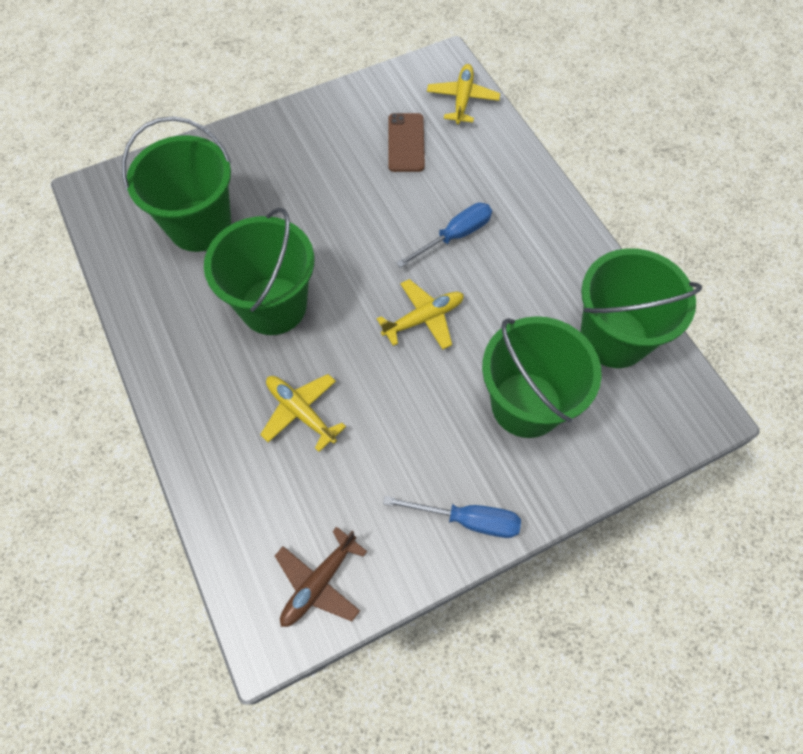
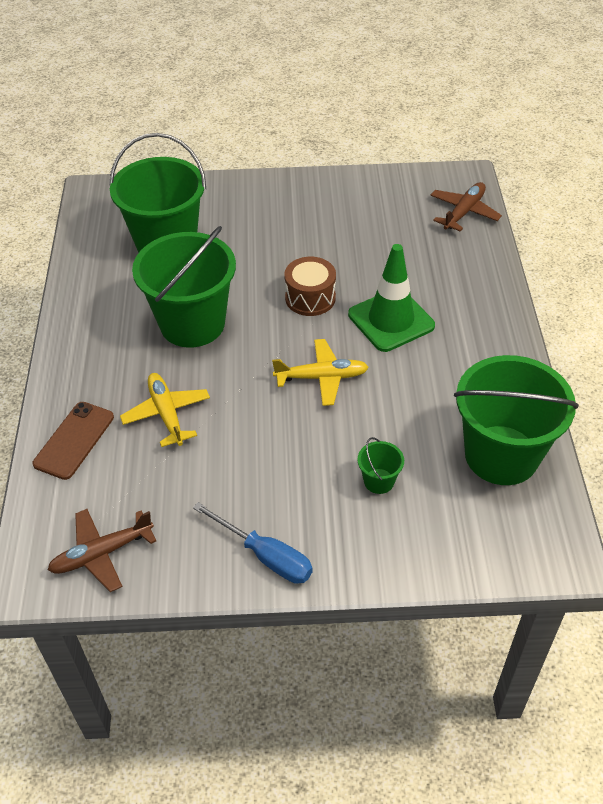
camera: 25 degrees right, 15 degrees down
brown phone [388,113,425,172] -> brown phone moved to [33,402,114,480]
blue screwdriver [396,203,492,268] -> green traffic cone [348,244,435,352]
yellow plane [427,64,500,124] -> brown plane [430,182,502,232]
green bucket [482,316,602,438] -> green bucket [357,437,404,494], size x0.41
none -> brown drum [284,257,336,316]

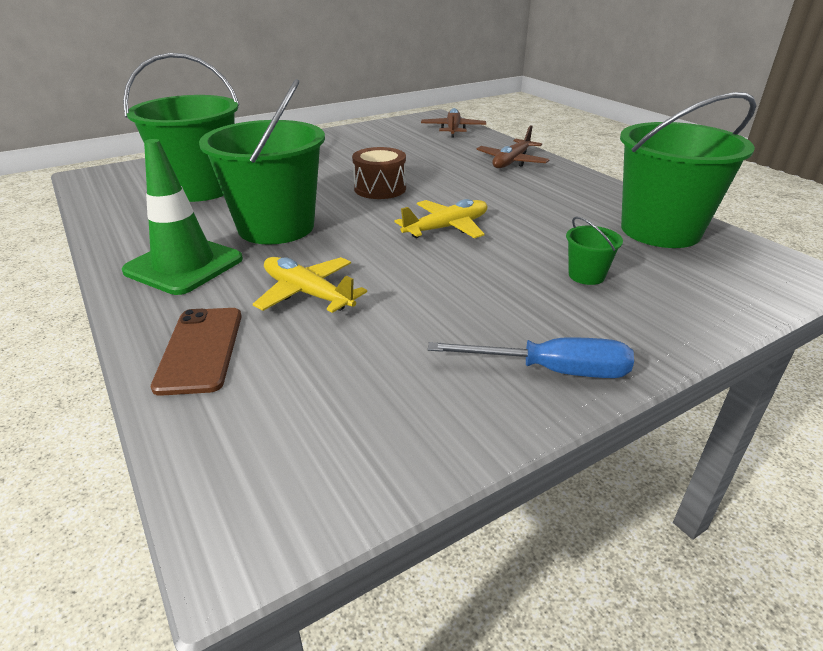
camera: 30 degrees left, 15 degrees down
brown plane [48,509,156,592] -> brown plane moved to [476,125,550,168]
green traffic cone [348,244,435,352] -> green traffic cone moved to [122,139,243,295]

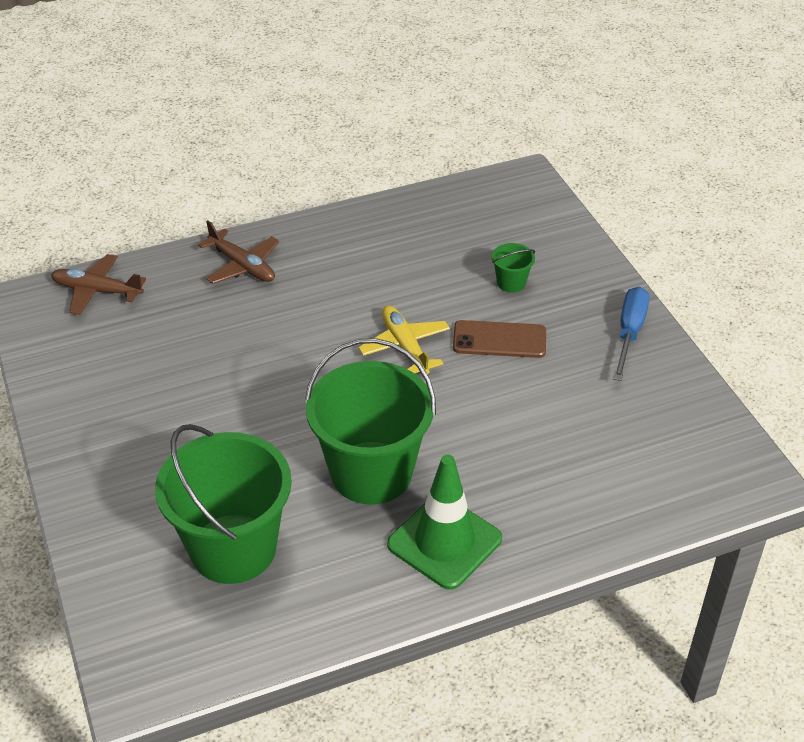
camera: 80 degrees left, 10 degrees up
brown phone [151,308,242,396] -> brown phone moved to [453,320,546,358]
yellow plane [253,257,367,313] -> none
brown drum [352,147,406,199] -> none
green bucket [620,92,756,248] -> none

